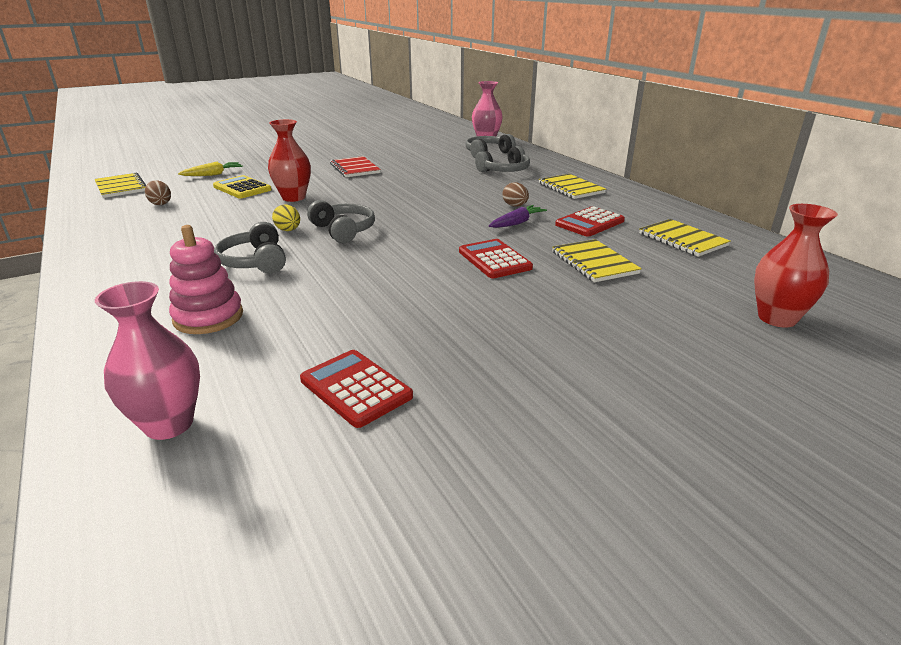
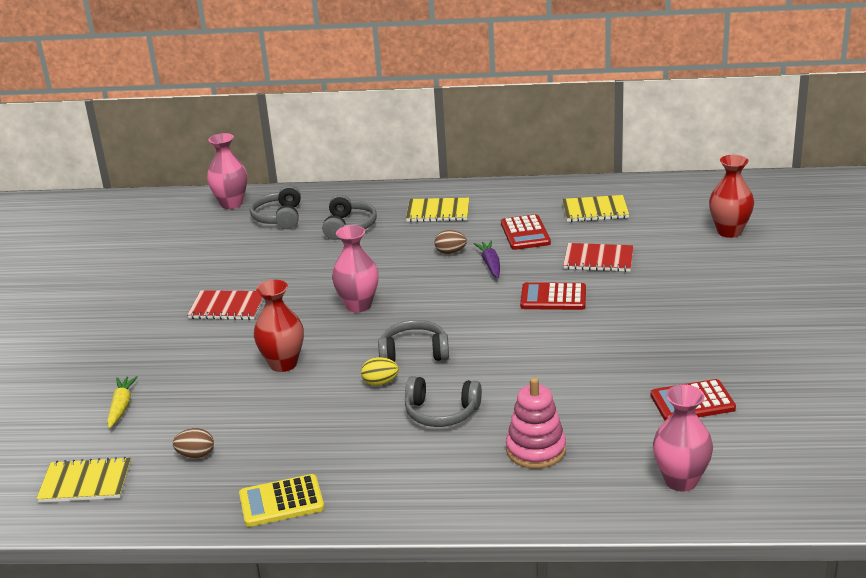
camera: 55 degrees left, 0 degrees up
yellow calculator [213,175,272,199] -> yellow calculator moved to [239,474,324,527]
yellow notebook [552,239,642,282] -> red notebook [563,243,633,272]
none -> pink vase [332,225,379,312]

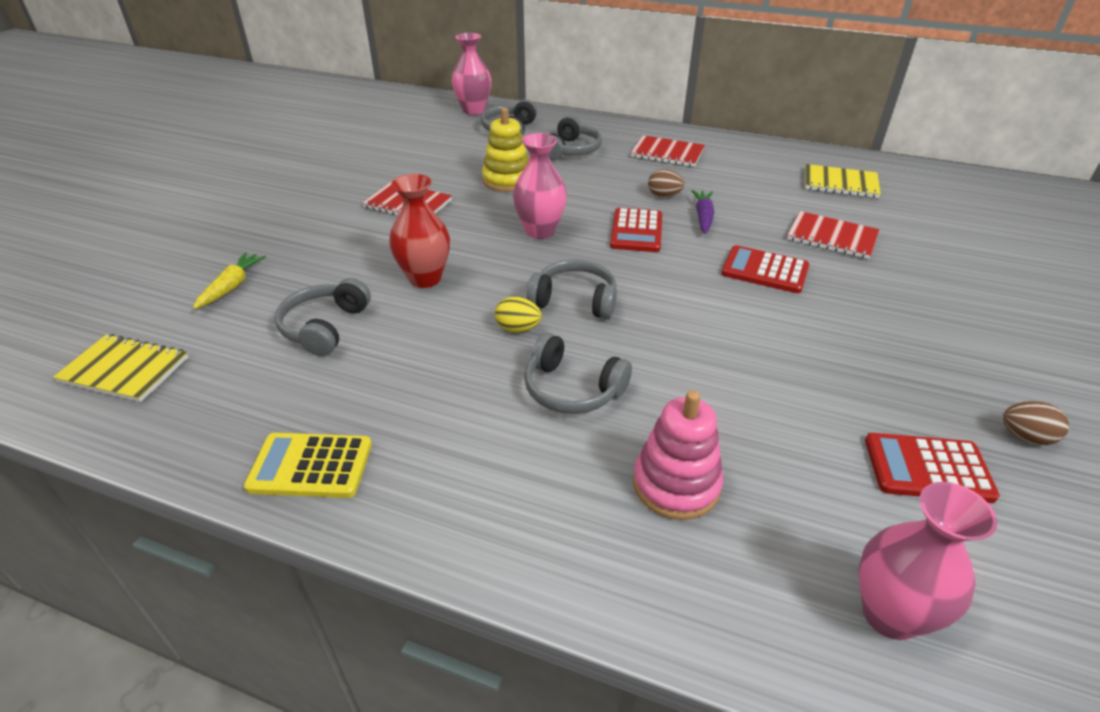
camera: 15 degrees right, 10 degrees up
brown egg [173,428,214,459] -> brown egg moved to [1003,401,1069,445]
yellow notebook [406,198,469,222] -> red notebook [631,135,705,167]
red calculator [501,214,551,250] -> red calculator moved to [610,208,662,252]
red vase [709,155,754,238] -> none
none -> grey headphones [275,278,371,356]
none -> yellow stacking toy [482,108,529,192]

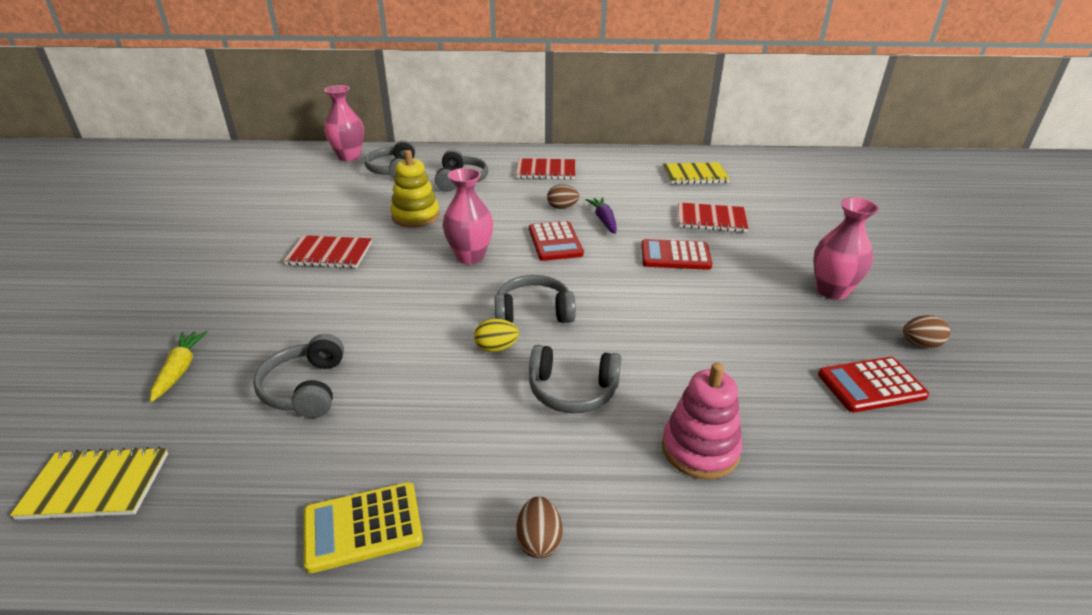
camera: 20 degrees left, 5 degrees down
red vase [389,174,450,288] -> none
pink vase [859,482,998,640] -> pink vase moved to [813,197,879,300]
none -> brown egg [516,497,563,558]

